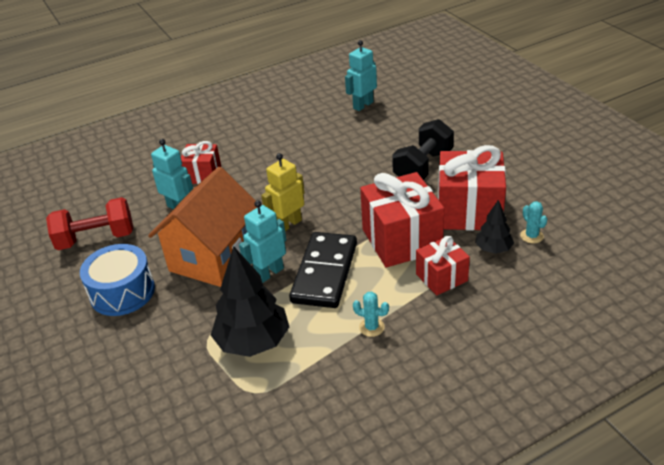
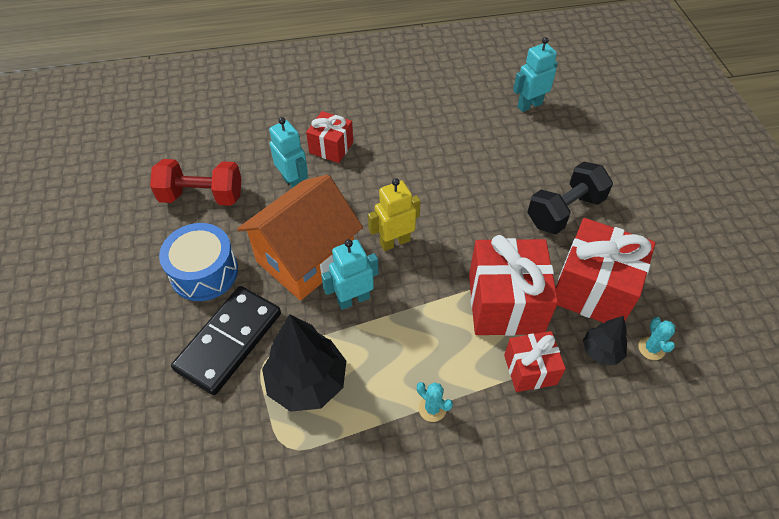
camera: 15 degrees right, 15 degrees up
black domino [289,232,357,308] -> black domino moved to [171,286,281,395]

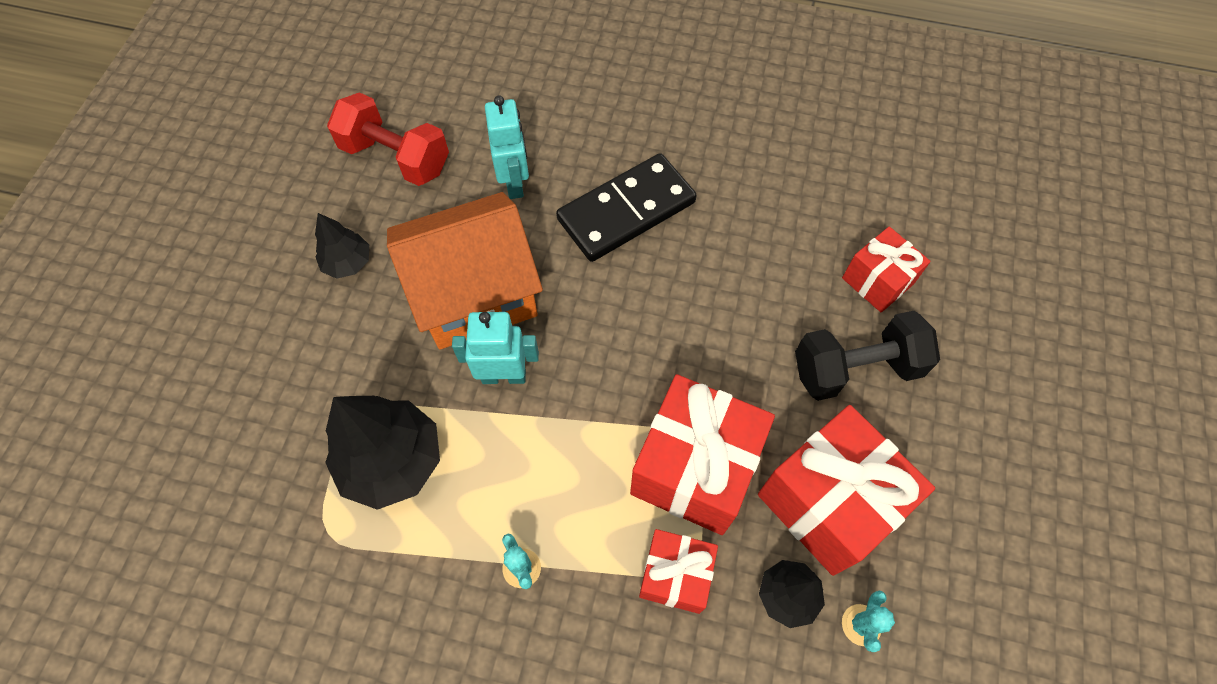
camera: 25 degrees right, 10 degrees up
blue drum [159,223,238,301] -> black tree [315,213,369,279]
black domino [171,286,281,395] -> black domino moved to [556,153,697,262]
red gift [306,111,353,163] -> red gift moved to [842,227,931,312]
yellow robot [368,178,421,251] -> none
turquoise robot [513,37,558,112] -> none

